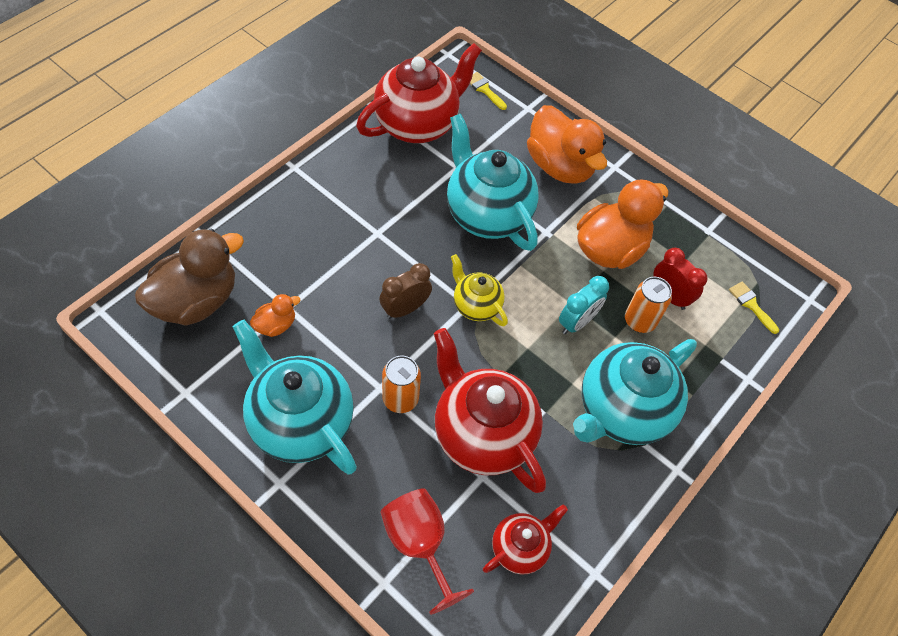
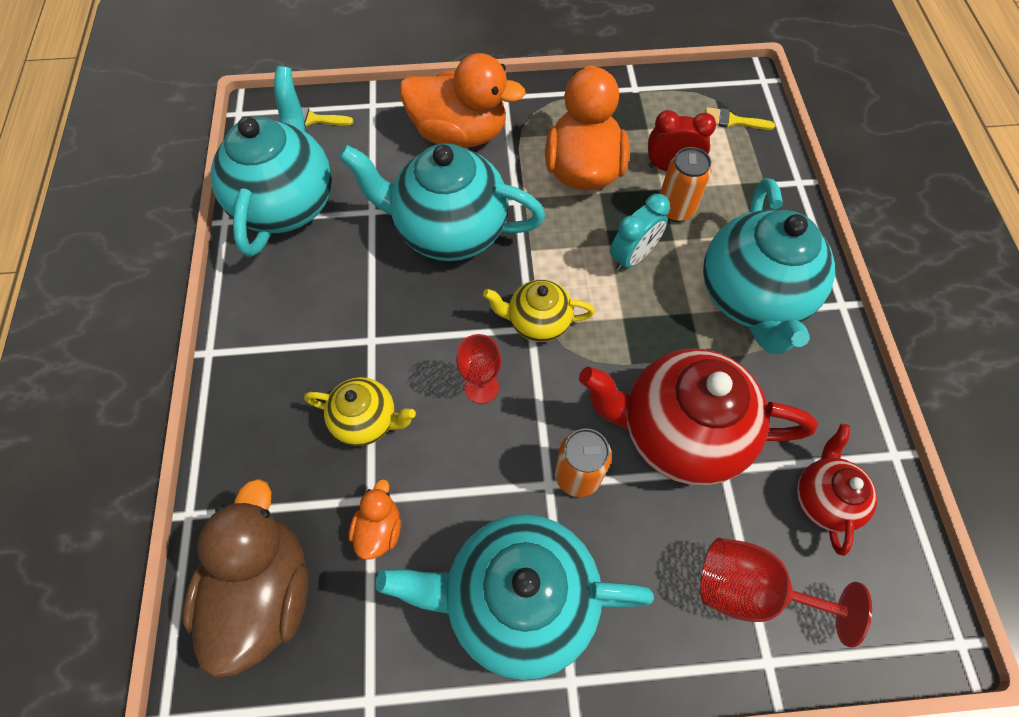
camera: 40 degrees left, 5 degrees up
red teapot [356,43,482,143] -> turquoise teapot [211,66,332,257]
brown clock [379,263,432,319] -> red goblet [456,334,502,404]
turquoise clock [559,276,609,334] -> turquoise clock turned 45 degrees clockwise [610,194,670,271]
none -> yellow teapot [304,377,416,446]

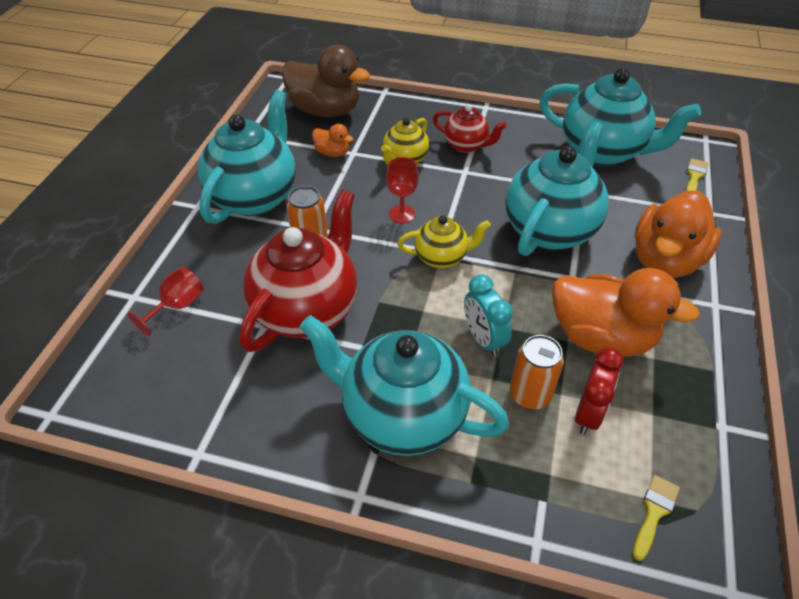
camera: 110 degrees right, 15 degrees down
yellow teapot [483,279,595,342] -> yellow teapot turned 60 degrees clockwise [397,215,491,268]
red goblet [700,538,872,648] -> red goblet [127,267,204,336], size x0.66
red teapot [797,424,877,556] -> red teapot moved to [433,104,507,153]

